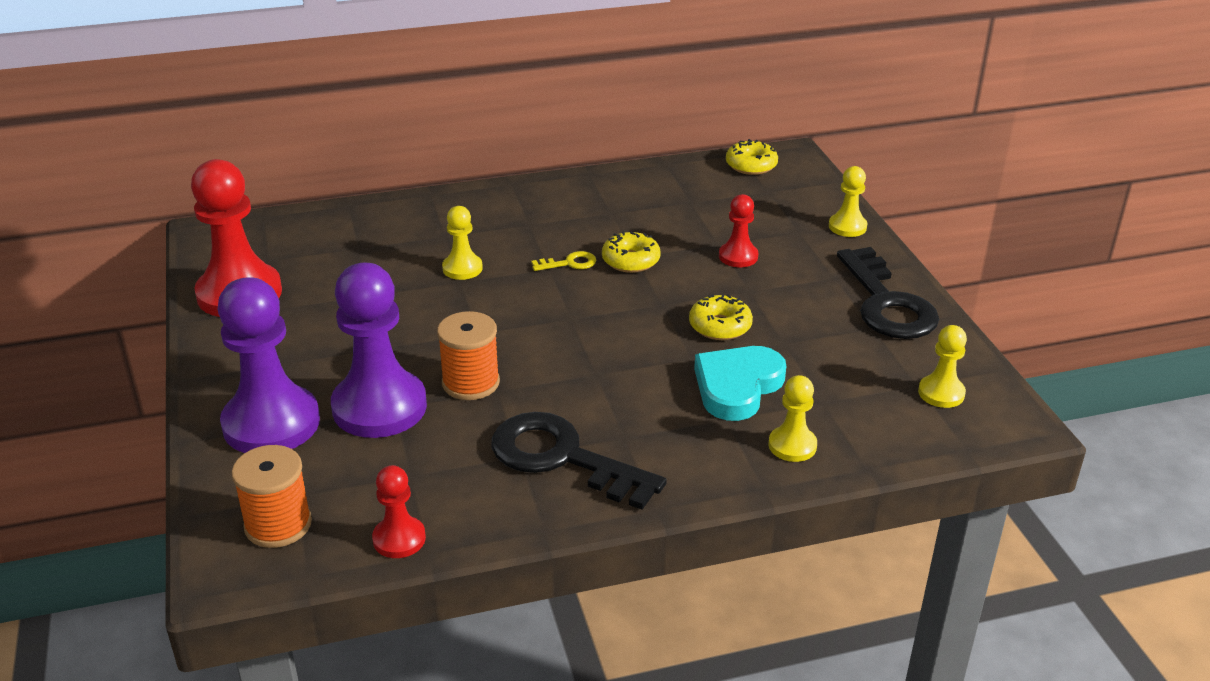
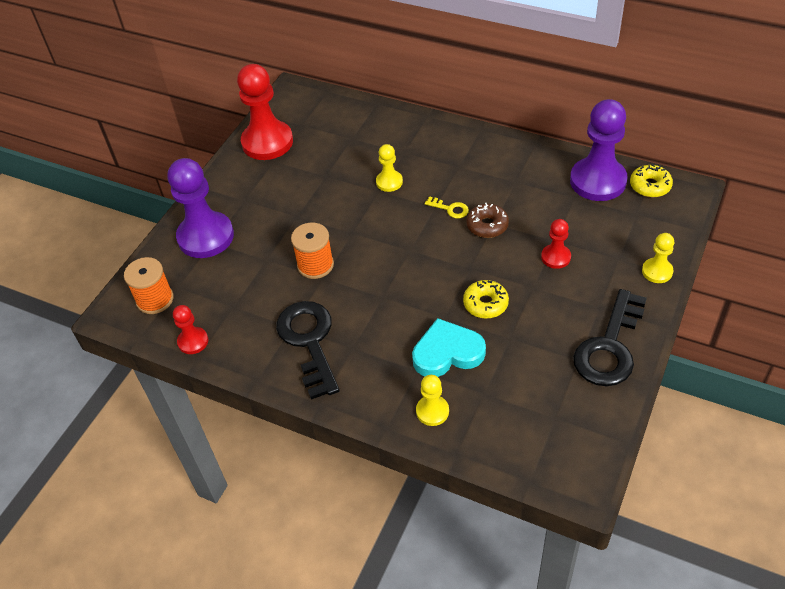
camera: 45 degrees right, 15 degrees up
purple pawn [331,263,427,438] -> purple pawn moved to [570,99,628,201]
yellow donut [602,232,661,273] -> brown donut [466,203,509,238]
yellow pawn [918,325,967,408] -> none

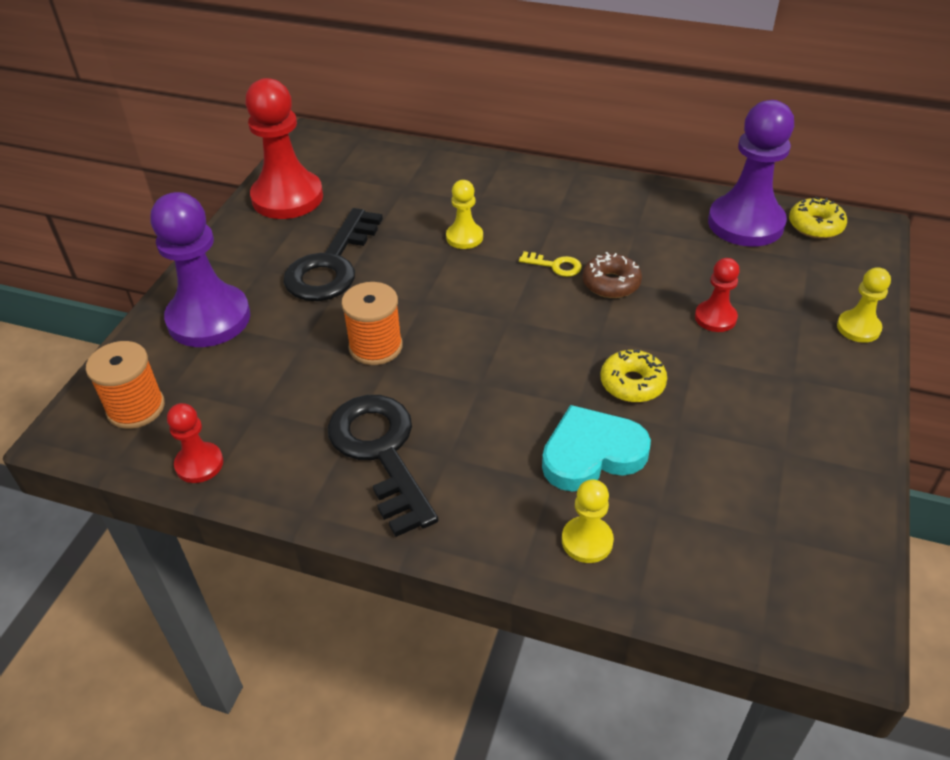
camera: 10 degrees left, 5 degrees down
black key [573,289,647,386] -> black key moved to [283,208,383,301]

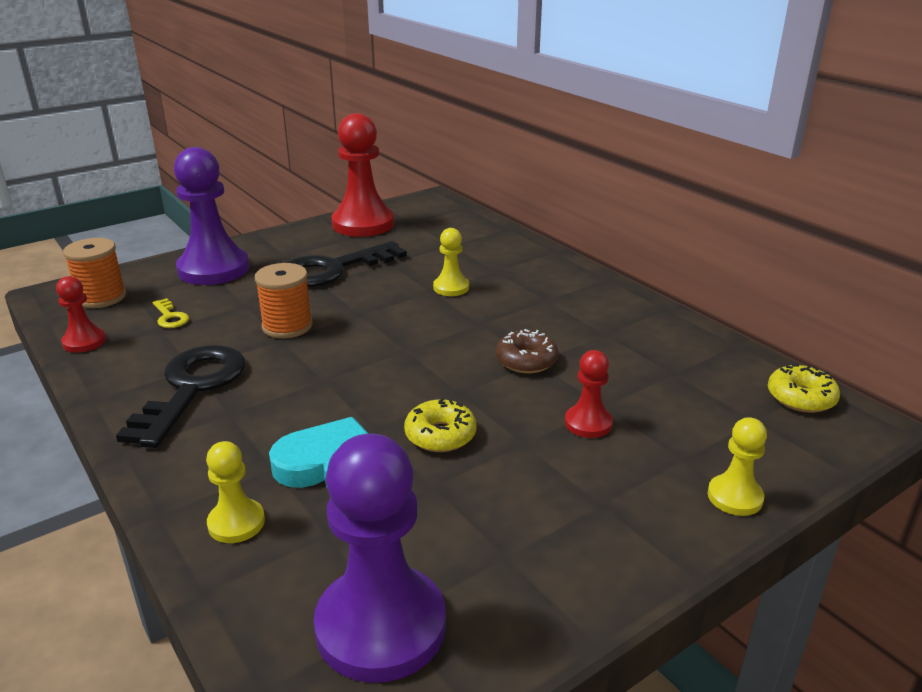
camera: 35 degrees right, 15 degrees down
yellow key [519,251,582,277] -> yellow key moved to [152,298,189,328]
purple pawn [708,100,794,247] -> purple pawn moved to [314,434,446,683]

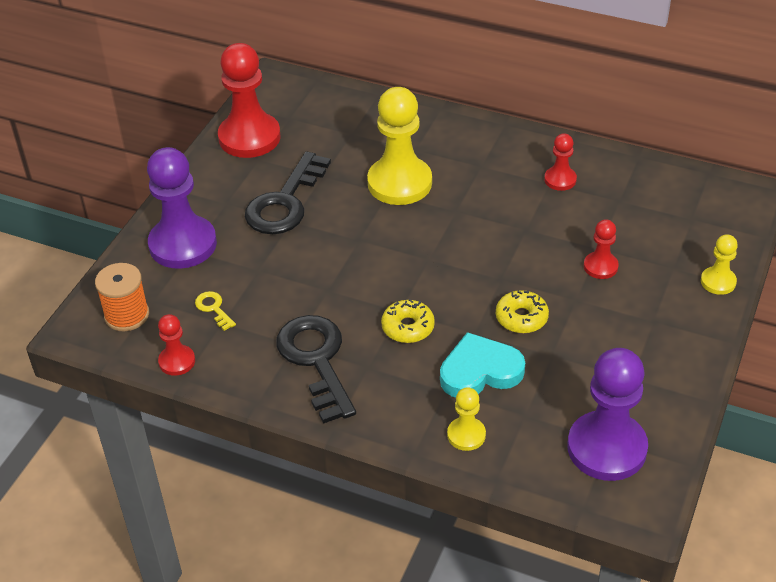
camera: 30 degrees left, 15 degrees up
yellow key [152,298,189,328] -> yellow key turned 150 degrees counterclockwise [195,291,236,331]
orange spool [255,263,313,338] -> none
yellow pawn [433,228,469,296] -> yellow pawn [367,87,432,205], size x2.03
brown donut [496,329,558,373] -> none
yellow donut [768,364,840,413] -> yellow donut moved to [381,299,435,343]
none -> red pawn [544,133,577,191]

